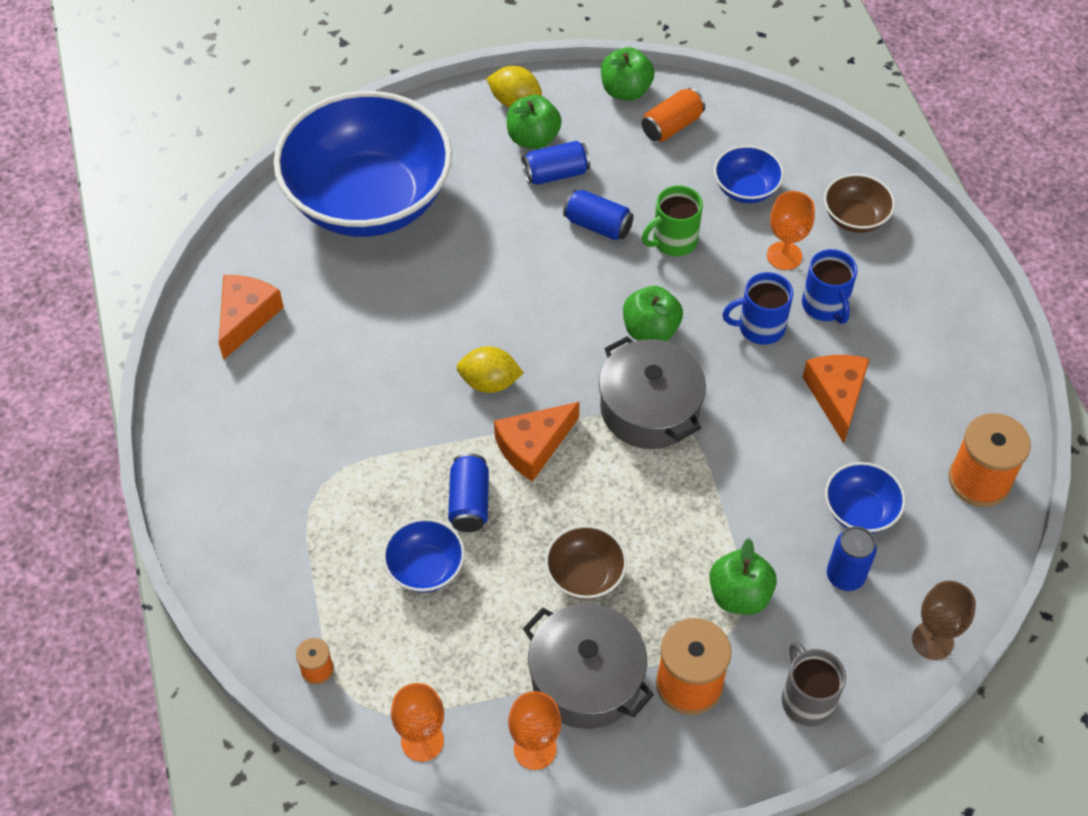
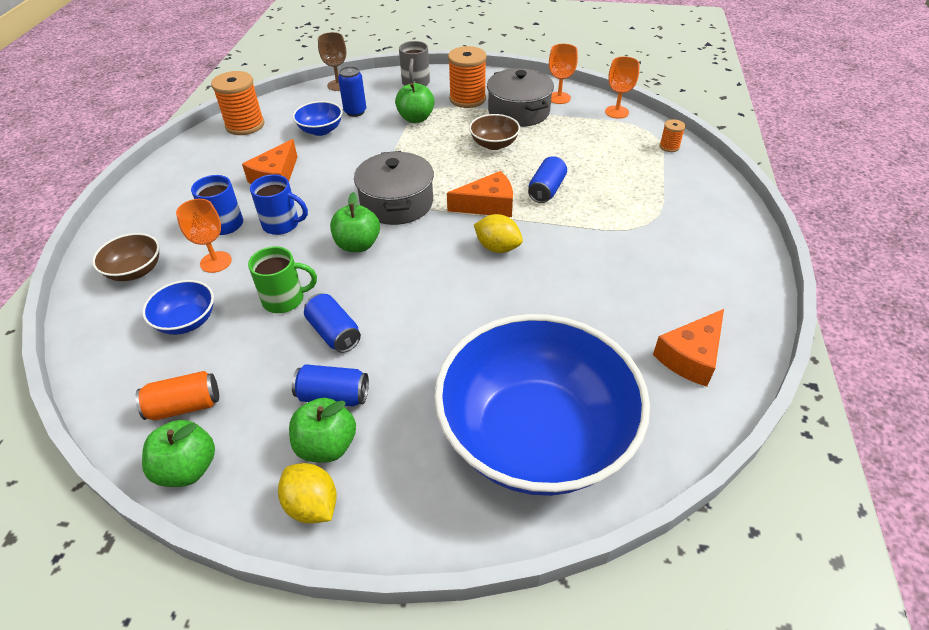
camera: 155 degrees left, 10 degrees down
blue bowl [383,518,465,593] -> none

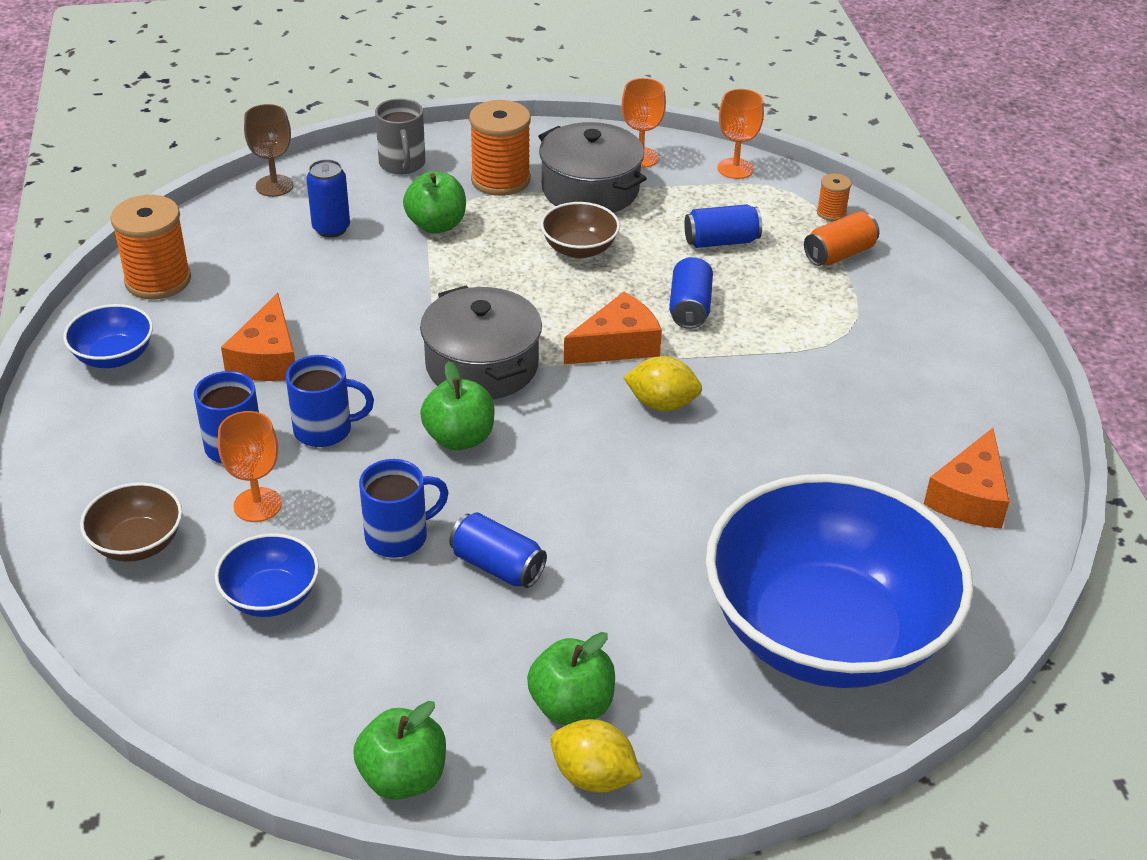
camera: 20 degrees left, 5 degrees down
orange can [135,371,219,420] -> orange can moved to [804,211,879,266]
green mug [248,246,317,313] -> blue mug [359,459,449,558]
blue can [292,364,369,407] -> blue can moved to [684,204,762,248]
blue bowl [293,101,343,136] -> blue bowl moved to [63,304,153,368]

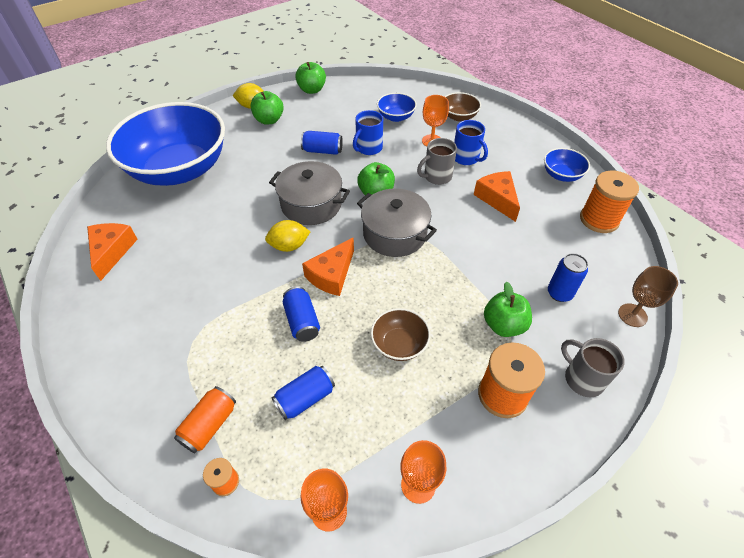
camera: 155 degrees right, 10 degrees up
blue mug [286,355,374,447] -> grey mug [417,138,457,185]
grey pot [538,122,647,213] -> grey pot moved to [269,161,350,225]

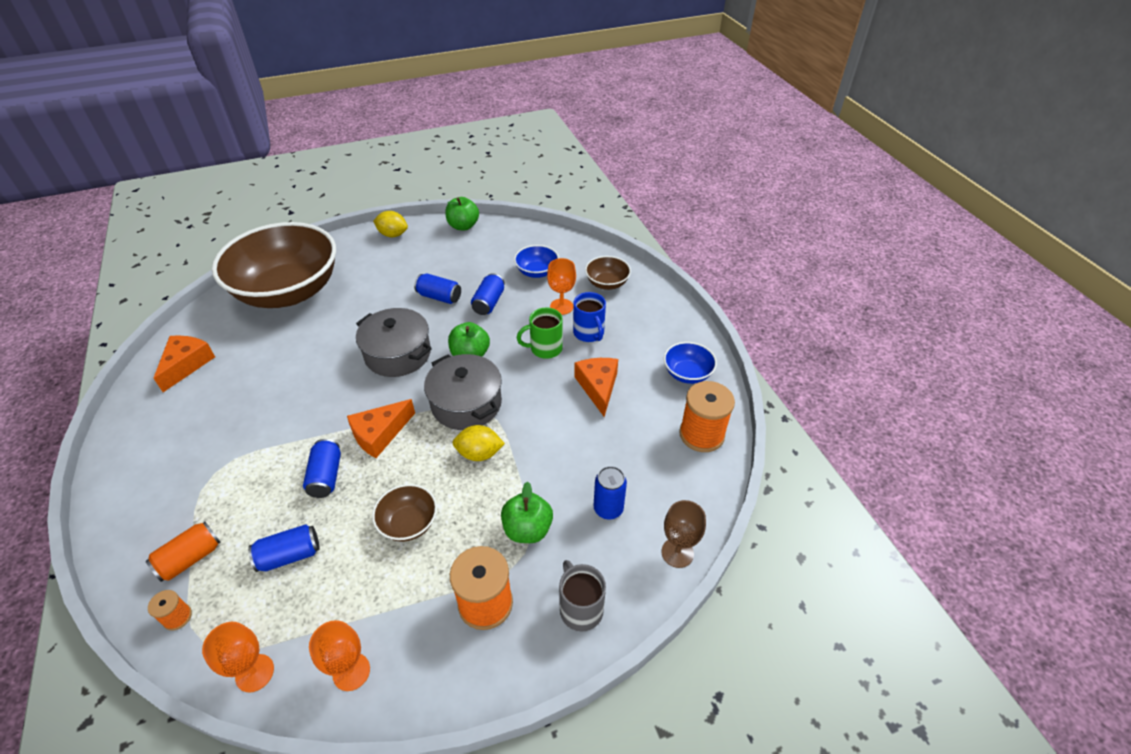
camera: 15 degrees right, 5 degrees down
blue bowl [106,102,225,186] -> brown bowl [212,222,336,308]
green apple [250,91,284,124] -> none
yellow lemon [265,220,310,252] -> yellow lemon moved to [452,425,505,461]
blue mug [353,110,383,155] -> blue can [471,273,505,315]
grey mug [417,138,457,185] -> green mug [517,308,563,359]

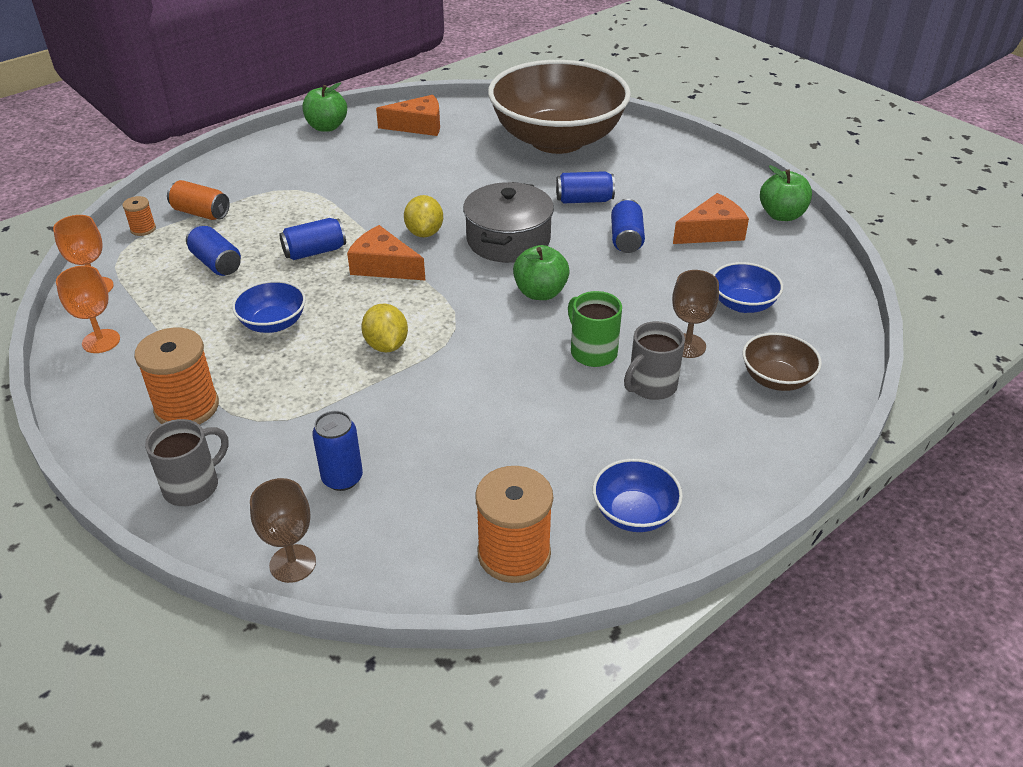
camera: 70 degrees right, 5 degrees down
brown bowl [372,484,437,542] -> blue bowl [232,280,306,333]
yellow lemon [373,211,408,237] -> yellow lemon moved to [404,195,443,237]
grey pot [424,354,502,430] -> none
blue can [471,273,505,315] -> blue can moved to [556,171,615,204]
green apple [501,482,553,543] -> green apple moved to [303,82,347,132]
orange goblet [547,258,576,315] -> brown goblet [672,270,719,358]
blue mug [573,292,606,342] -> grey mug [624,321,685,400]
orange cheese [574,358,618,417] -> orange cheese moved to [673,193,749,244]

